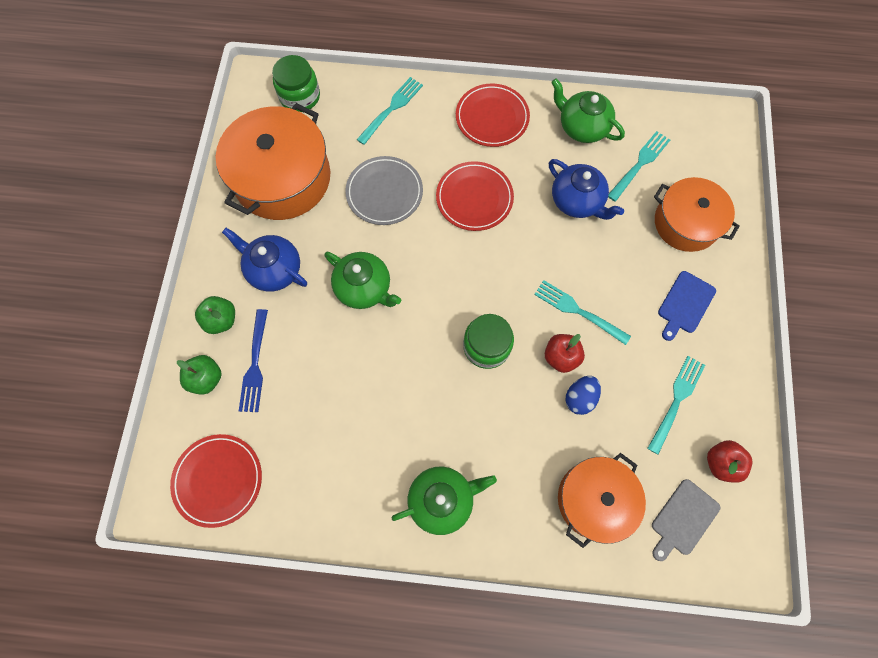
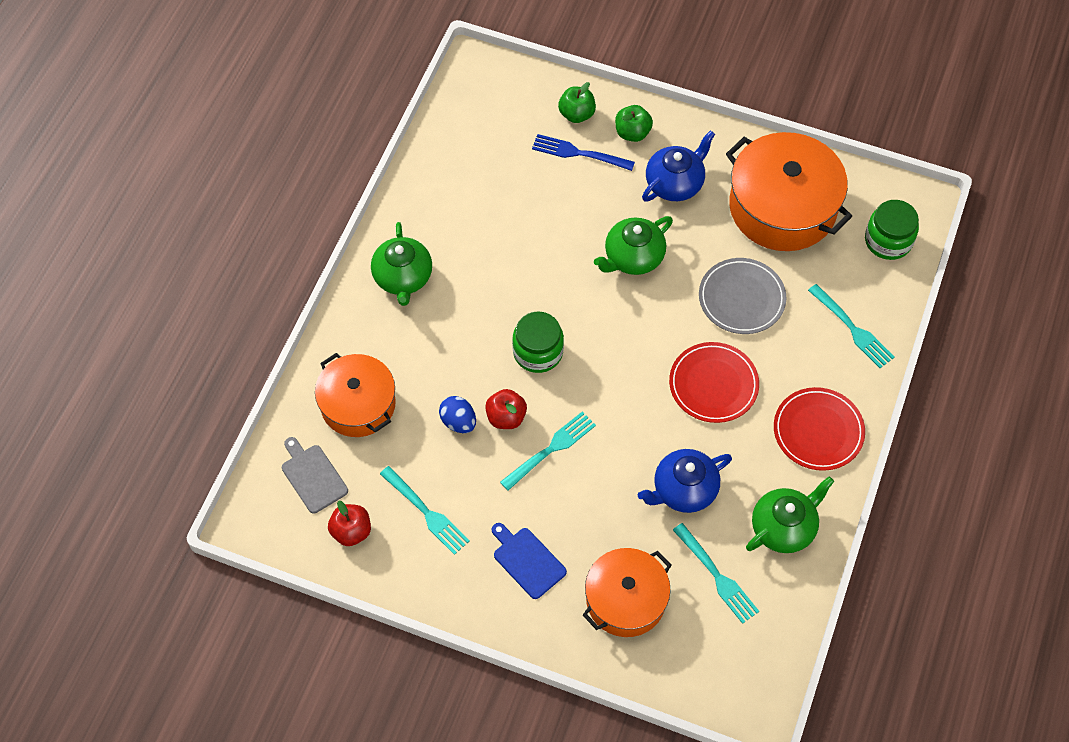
camera: 105 degrees right, 10 degrees down
red plate [170,434,262,528] -> none

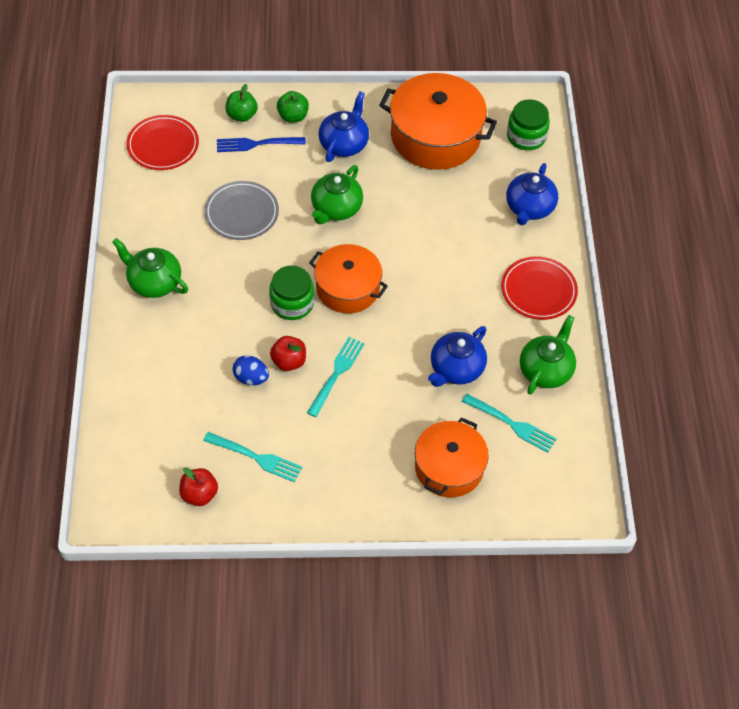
camera: 25 degrees left, 5 degrees down
grey cutting board [282,437,348,514] -> none
orange pot [315,353,396,437] -> orange pot moved to [309,244,388,313]
green teapot [371,222,432,306] -> green teapot turned 150 degrees clockwise [112,238,188,298]
blue cutting board [492,523,567,599] -> none
red plate [669,342,759,423] -> red plate moved to [126,115,199,170]
grey plate [699,258,786,334] -> grey plate moved to [204,181,279,240]
turquoise fork [808,284,894,368] -> blue teapot [506,163,558,225]

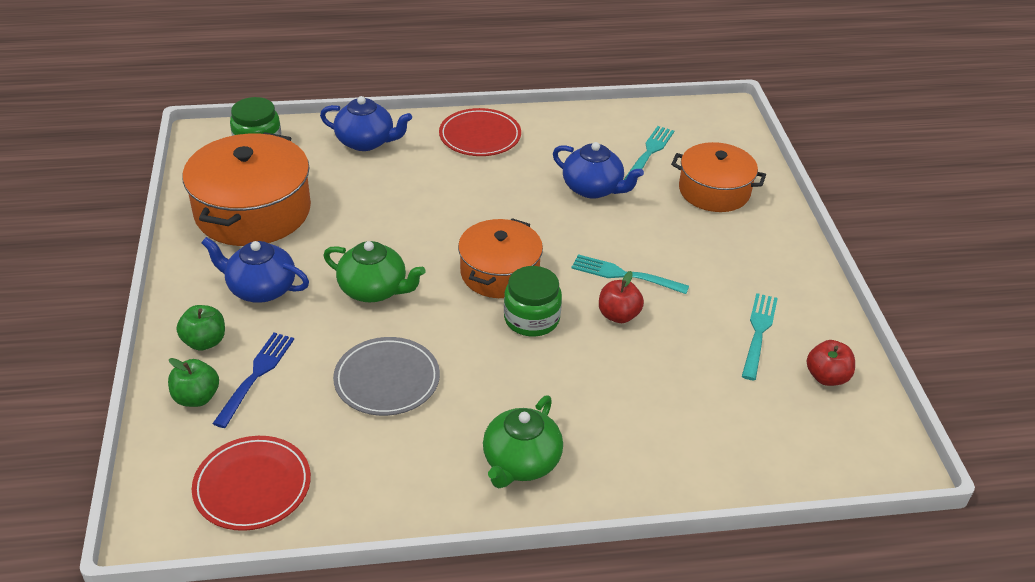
camera: 95 degrees left, 15 degrees down
blue fork [217,137,306,152] -> blue fork turned 150 degrees counterclockwise [212,333,294,428]
blue egg [233,355,269,385] -> none
green teapot [520,315,576,395] -> none

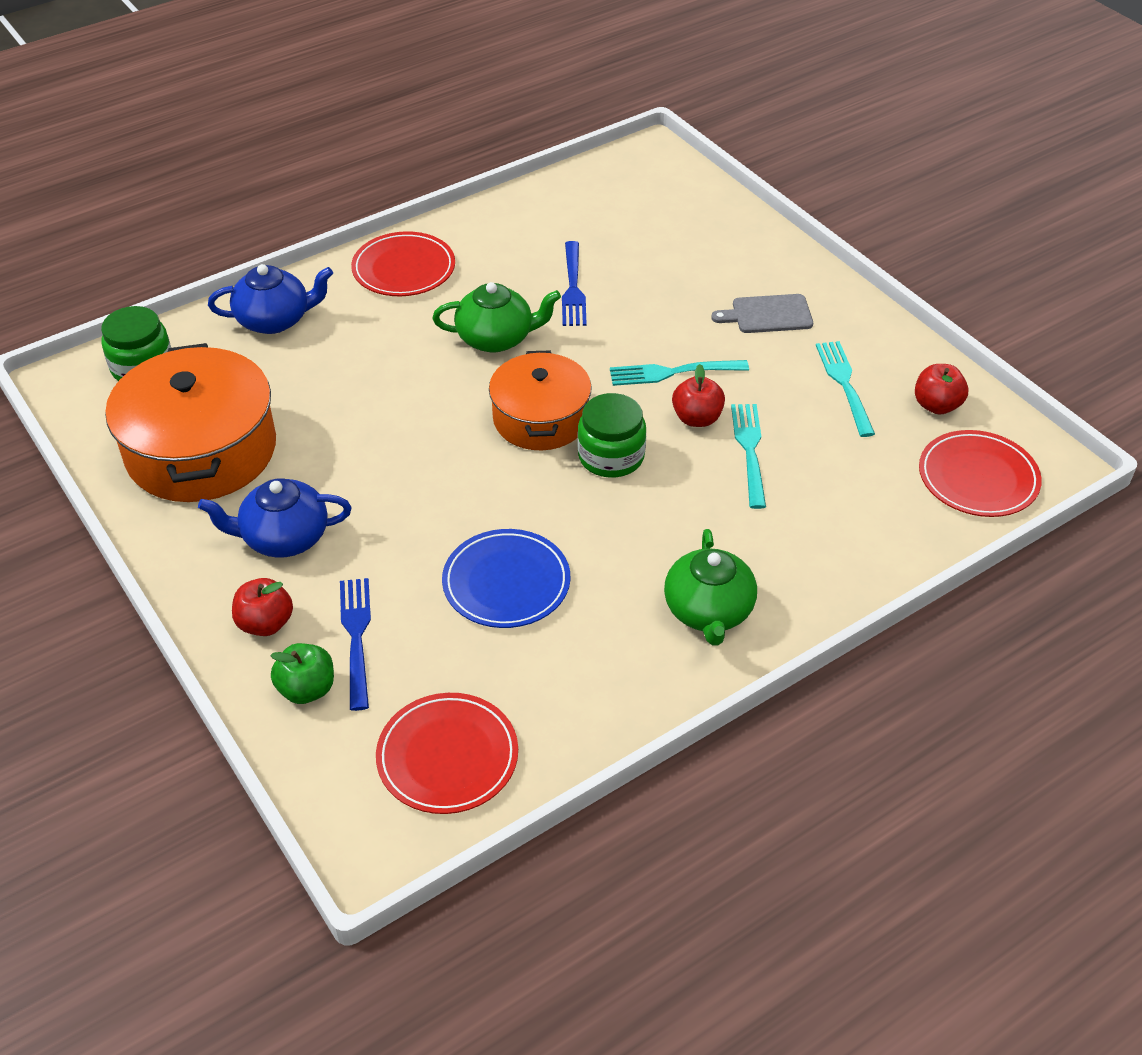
camera: 25 degrees left, 5 degrees up
green apple [176,305,225,351] -> red apple [232,578,293,636]
green teapot [323,241,425,302] -> green teapot moved to [433,282,561,353]
grey plate [333,337,440,416] -> blue plate [442,529,570,628]
blue teapot [553,142,644,199] -> blue fork [562,241,587,326]
turquoise fork [624,126,674,180] -> turquoise fork moved to [731,404,766,509]
orange pot [671,142,766,212] -> none
none -> grey cutting board [711,294,813,333]
none -> red plate [919,430,1042,517]

